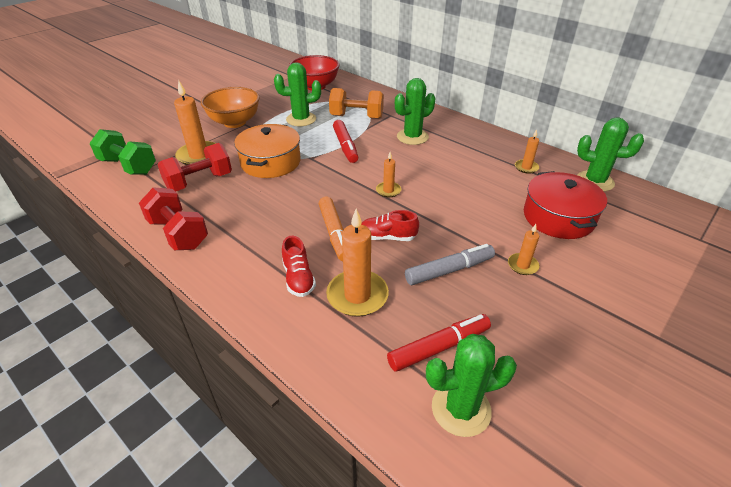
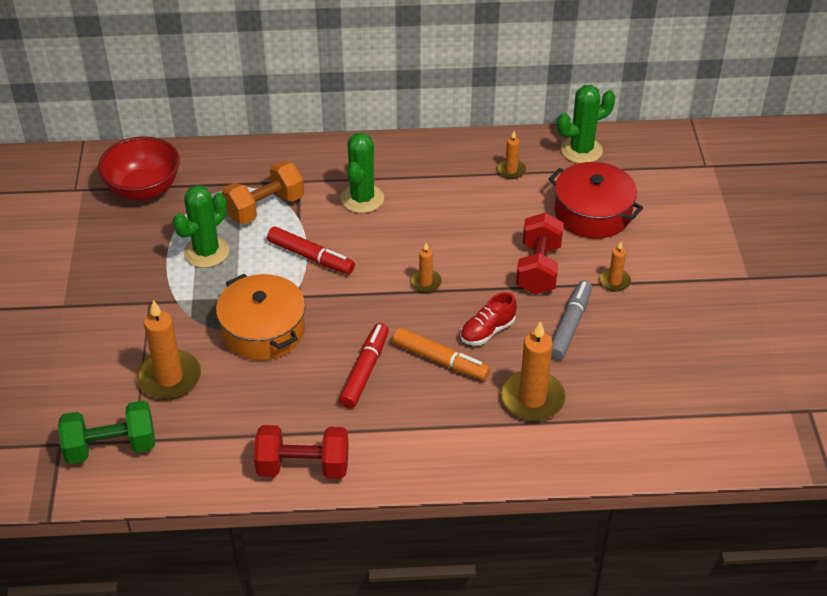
camera: 45 degrees left, 5 degrees up
red dumbbell [157,143,232,192] -> red dumbbell moved to [516,213,564,294]
orange bowl [201,87,260,128] -> none
red shoe [282,236,316,297] -> none
red marker [387,314,491,372] -> red marker moved to [339,323,389,409]
green cactus [426,334,517,437] -> none

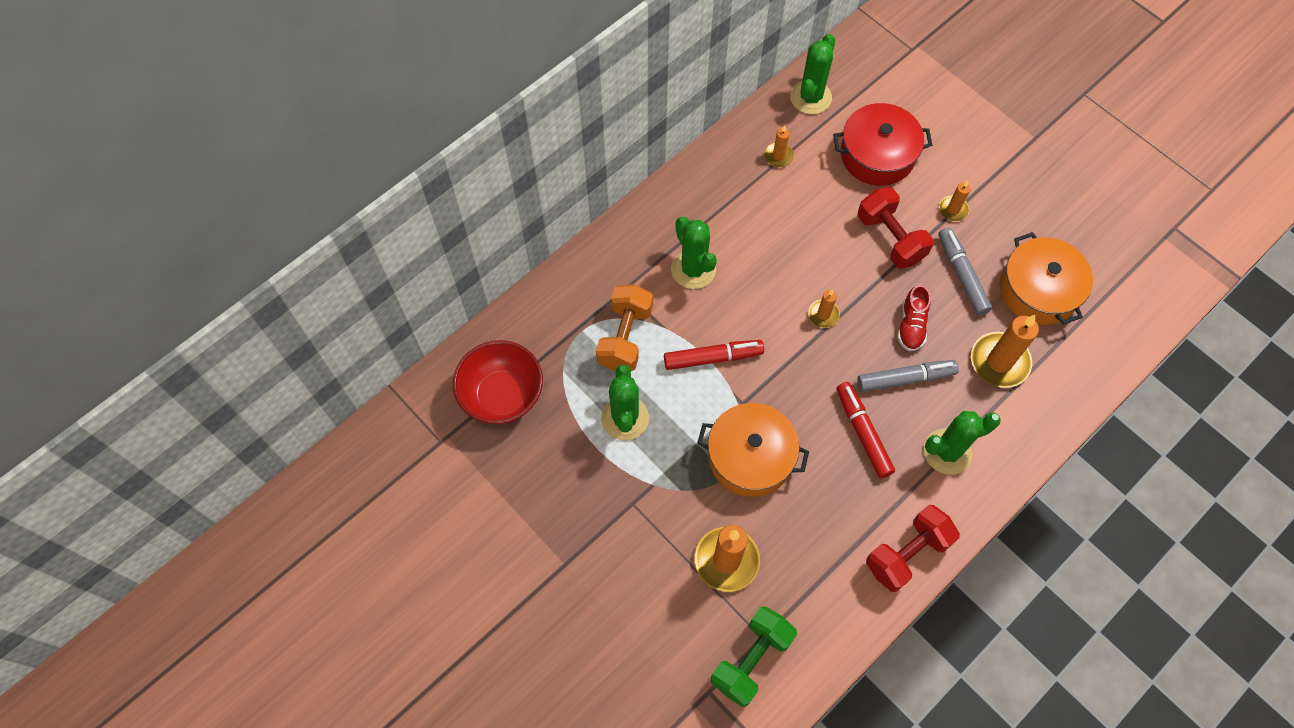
camera: 40 degrees left, 20 degrees up
orange marker [392,328,490,380] -> grey marker [857,360,959,392]
none -> green cactus [924,411,1001,475]
none -> orange pot [1000,232,1093,325]

